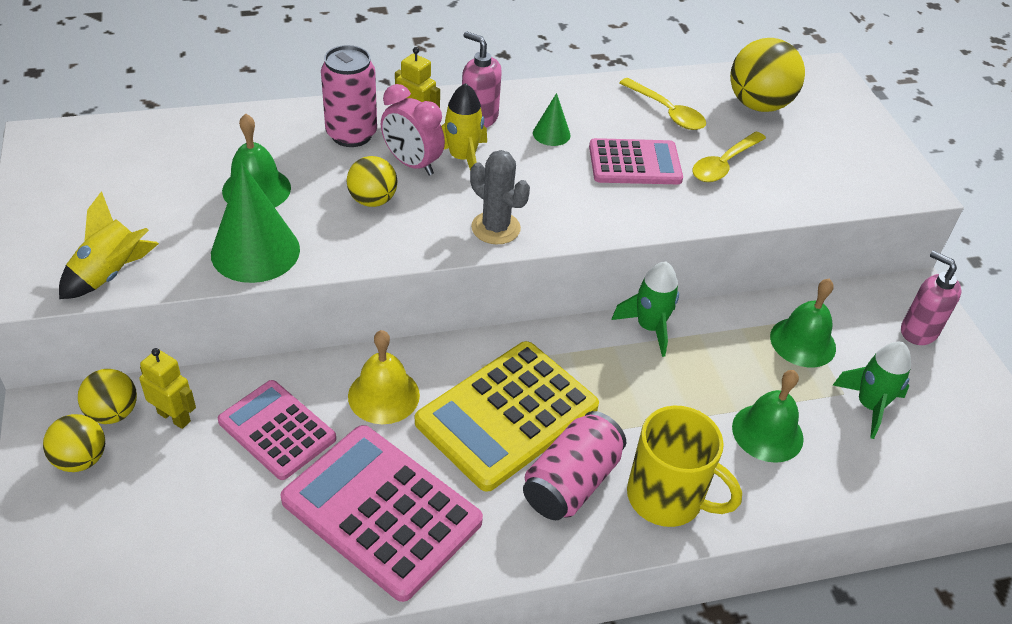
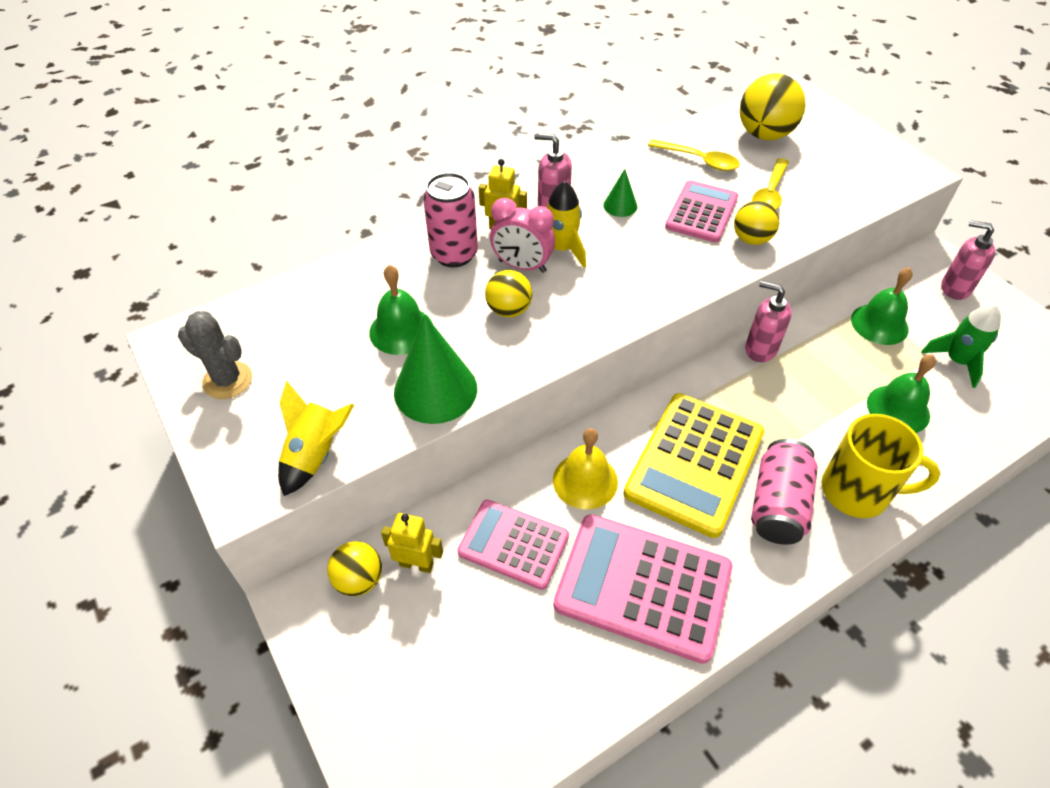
camera: 15 degrees left, 5 degrees up
yellow ball [43,414,105,472] -> yellow ball moved to [734,200,779,245]
grey cactus [470,150,530,245] -> grey cactus moved to [178,311,252,399]
pink calculator [589,138,683,184] -> pink calculator turned 45 degrees counterclockwise [665,180,738,243]
green rocket [612,261,679,357] -> pink soap dispenser [745,281,792,362]

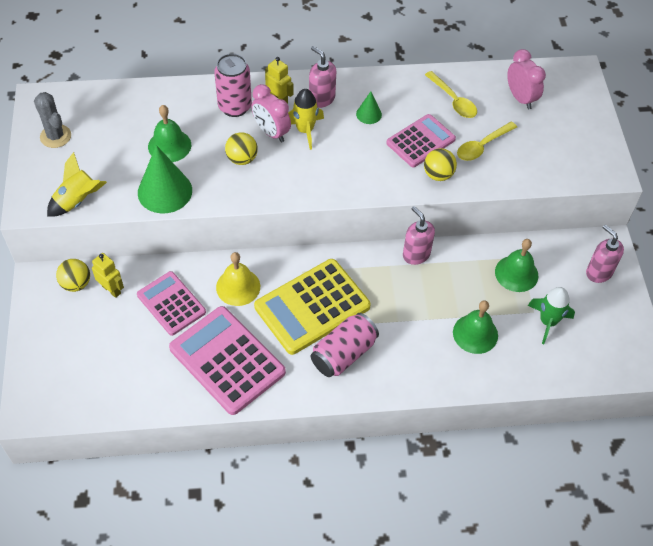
camera: 25 degrees right, 5 degrees up
yellow ball [740,73,805,140] -> pink clock [507,49,546,109]
yellow mug [821,414,940,518] -> none

